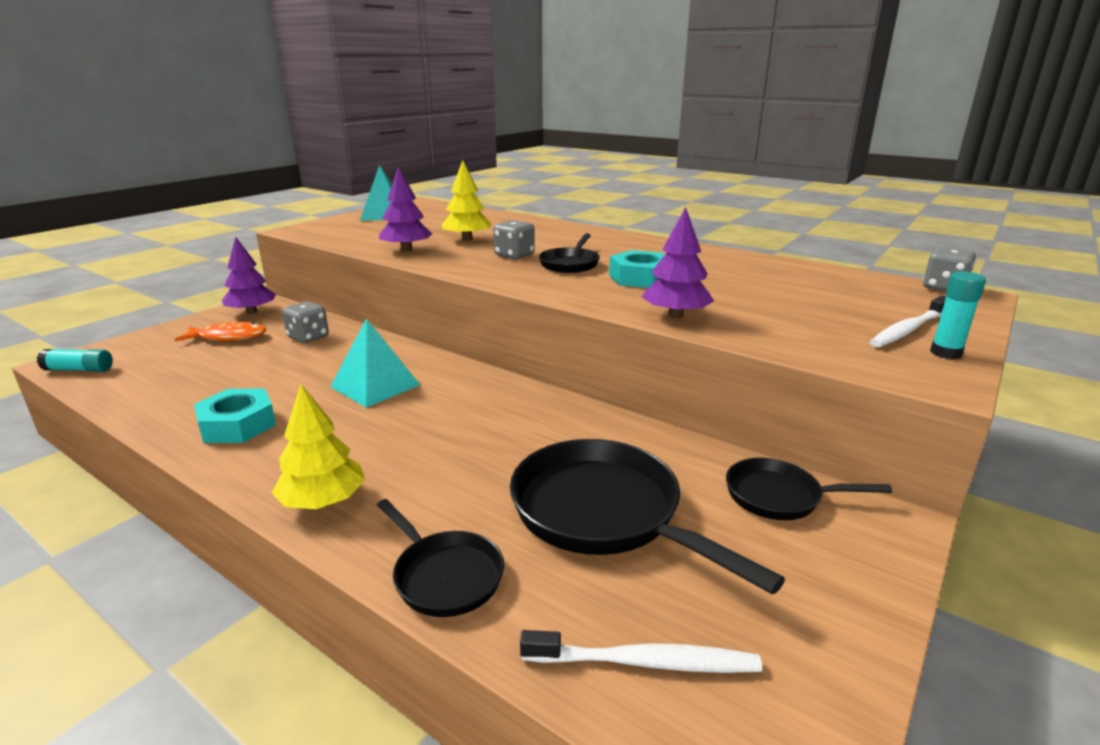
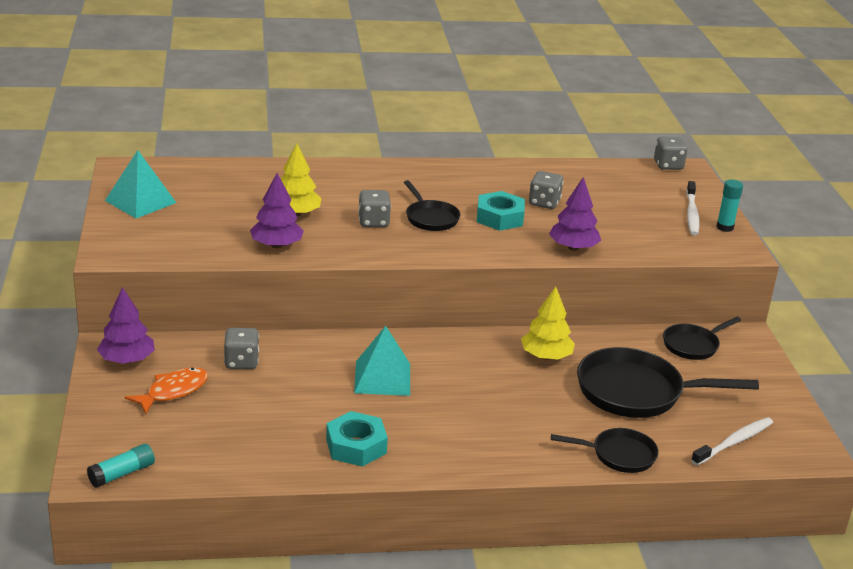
camera: 45 degrees left, 5 degrees up
yellow tree [272,384,365,509] -> yellow tree moved to [521,286,575,360]
none -> grey dice [529,171,564,209]

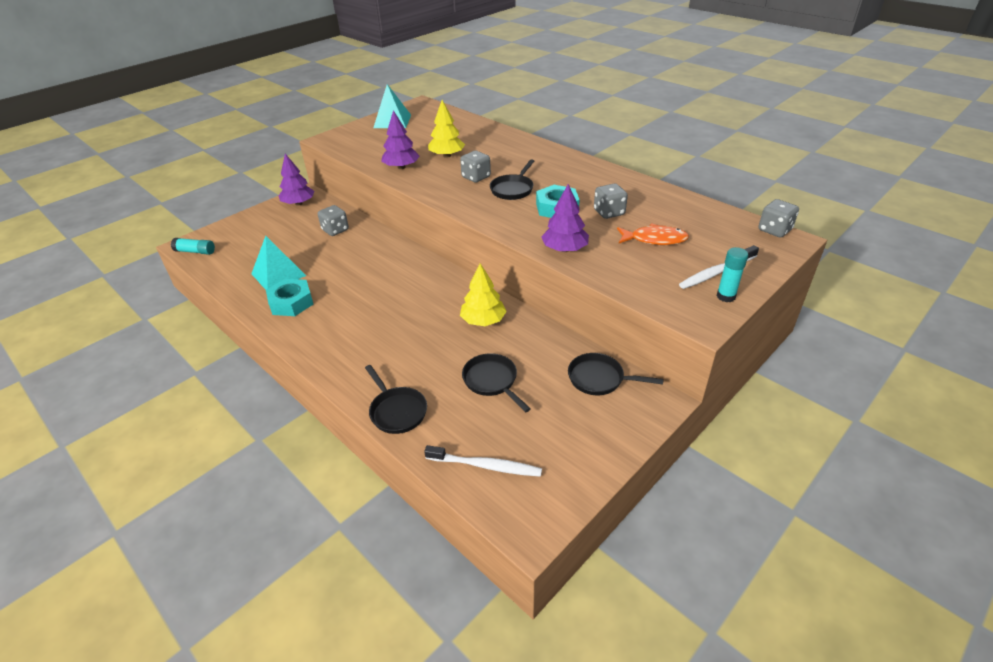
camera: 55 degrees right, 10 degrees up
orange fish [125,367,208,414] -> orange fish moved to [617,223,689,245]
turquoise pyramid [354,326,410,396] -> turquoise pyramid moved to [251,236,306,290]
black pan [577,347,759,418] -> black pan [462,353,531,412], size x0.56

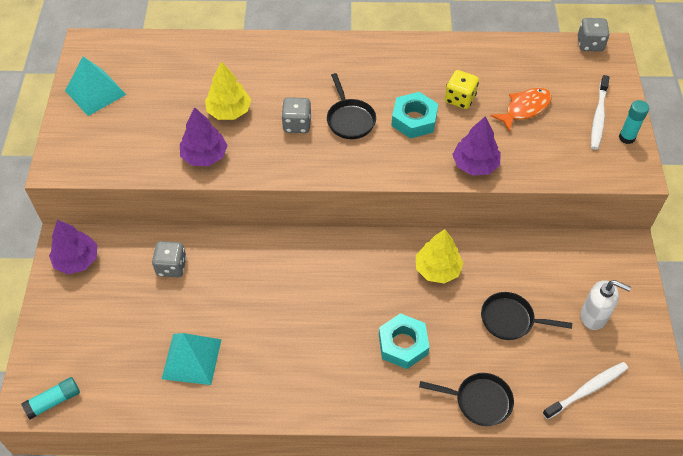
camera: 45 degrees left, 15 degrees up
turquoise nut [266,279,313,316] -> turquoise nut moved to [379,313,430,369]
black pan [568,353,664,395] -> none
grey dice [594,184,628,219] -> yellow dice [445,70,479,109]
none -> white soap dispenser [581,280,631,330]

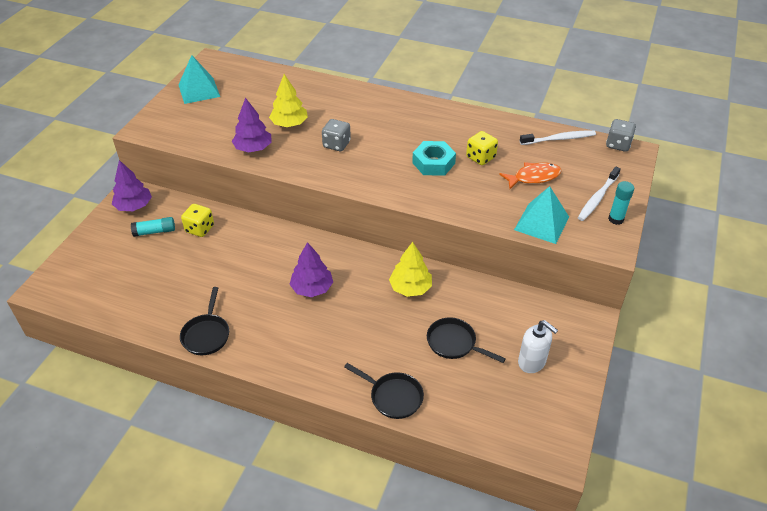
camera: 20 degrees right, 10 degrees down
turquoise glue stick [21,377,80,420] -> turquoise glue stick moved to [131,217,175,237]
grey dice [152,241,187,277] -> yellow dice [181,204,214,237]
turquoise pyramid [162,333,222,385] -> turquoise pyramid moved to [514,186,569,244]
black pan [327,73,376,139] -> black pan moved to [180,287,229,355]
turquoise nut [379,313,430,369] -> none
purple tree [452,116,500,175] -> purple tree moved to [289,242,333,297]
white toothbrush [543,362,628,420] -> white toothbrush moved to [520,130,596,145]

